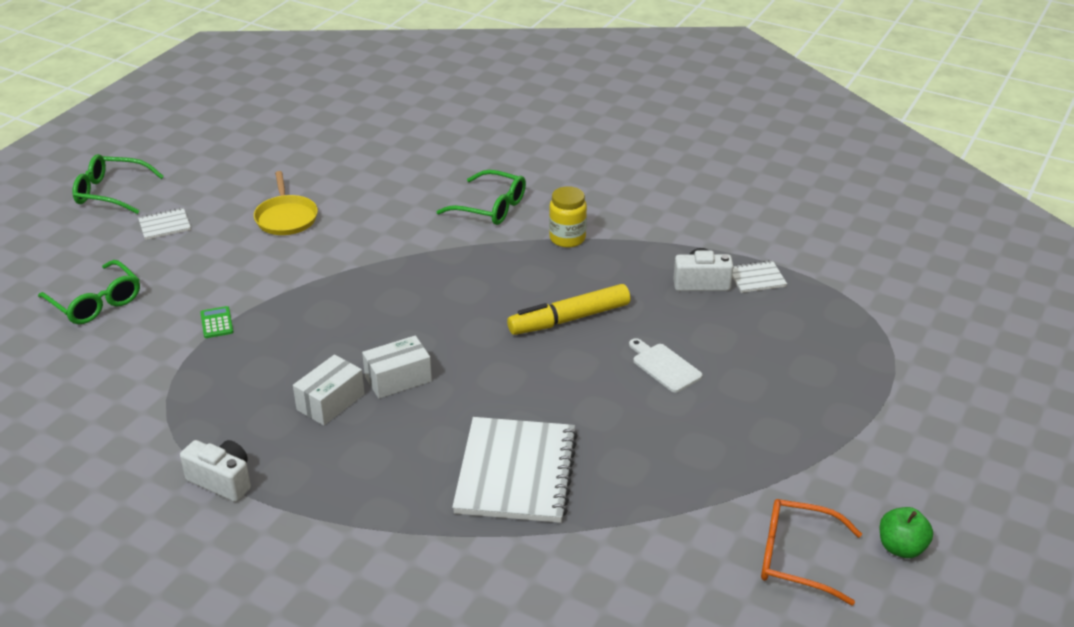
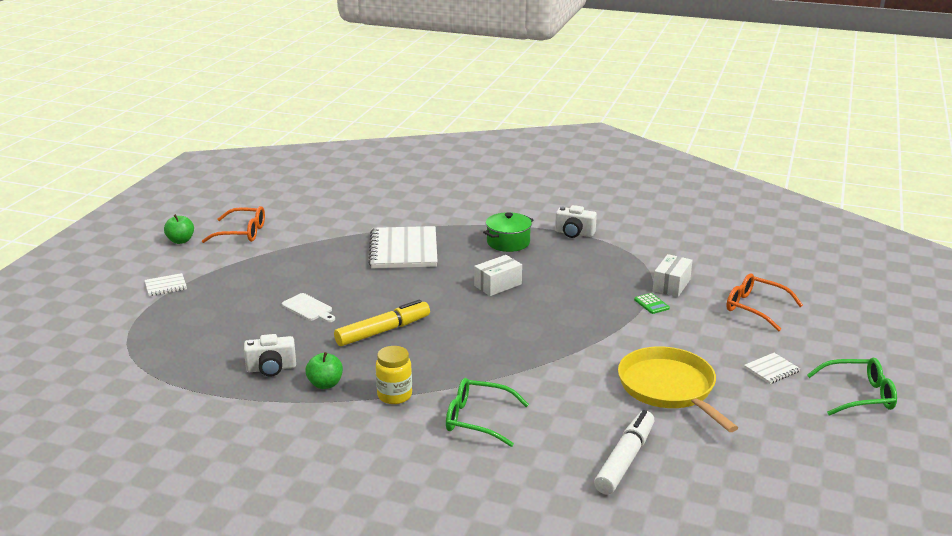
camera: 170 degrees right, 10 degrees down
green glasses [38,260,140,324] -> orange glasses [726,273,803,331]
yellow pan [254,171,318,235] -> yellow pan [618,346,738,432], size x1.59
white box [293,355,365,425] -> white box moved to [653,254,692,297]
white notebook [732,260,787,293] -> white notebook moved to [144,273,187,296]
none -> green apple [305,352,343,389]
none -> green pot [483,212,534,252]
none -> white marker [594,410,655,495]

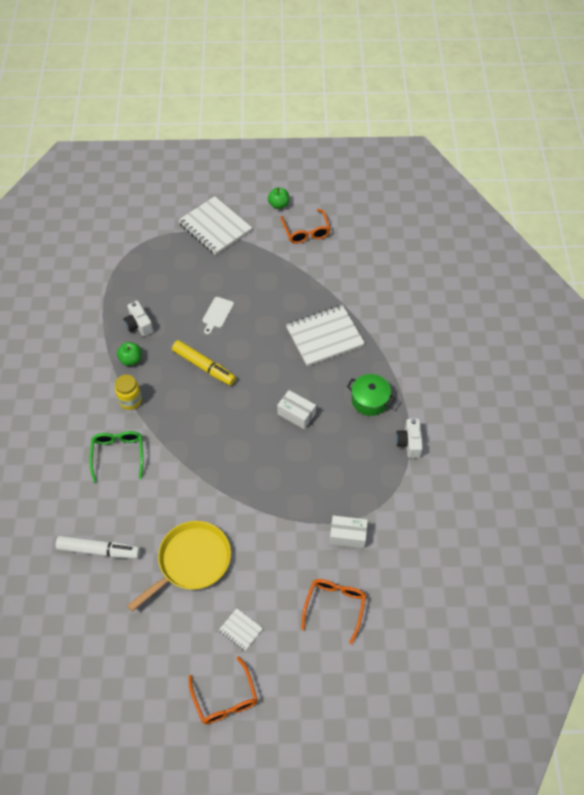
camera: 70 degrees right, 30 degrees up
white notebook [144,273,187,296] -> white notebook [178,196,252,255], size x2.23
green calculator [634,293,670,314] -> none
green glasses [807,358,897,416] -> orange glasses [189,656,258,724]

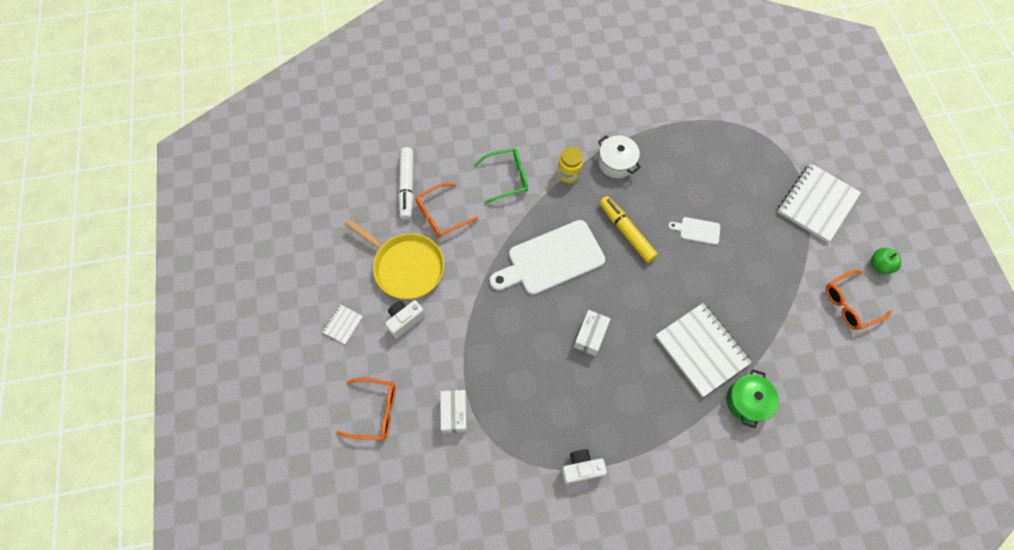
camera: 80 degrees right, 10 degrees up
green apple [117,342,142,366] -> white pot [598,135,641,178]
white camera [124,301,153,337] -> white camera moved to [385,300,425,338]
yellow marker [172,340,236,385] -> yellow marker turned 120 degrees clockwise [599,196,658,263]
orange glasses [189,656,258,724] -> orange glasses moved to [415,183,479,238]
green pot [347,374,396,416] -> green pot moved to [726,369,779,428]
none -> white cutting board [490,220,605,295]

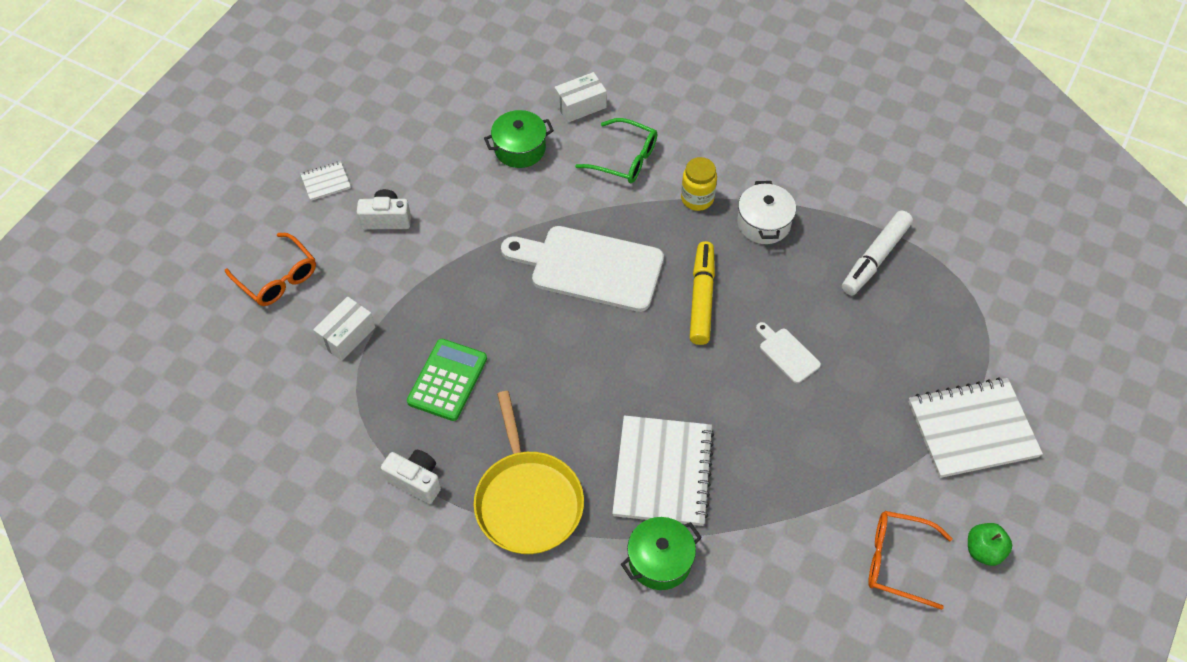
camera: 40 degrees right, 10 degrees down
yellow pan [345,219,444,299] -> yellow pan moved to [474,391,584,554]
white marker [398,147,414,220] -> white marker moved to [842,211,913,295]
orange glasses [415,183,479,238] -> green pot [484,110,554,168]
white box [574,310,610,356] -> white box moved to [555,72,607,123]
none -> green calculator [407,339,487,421]

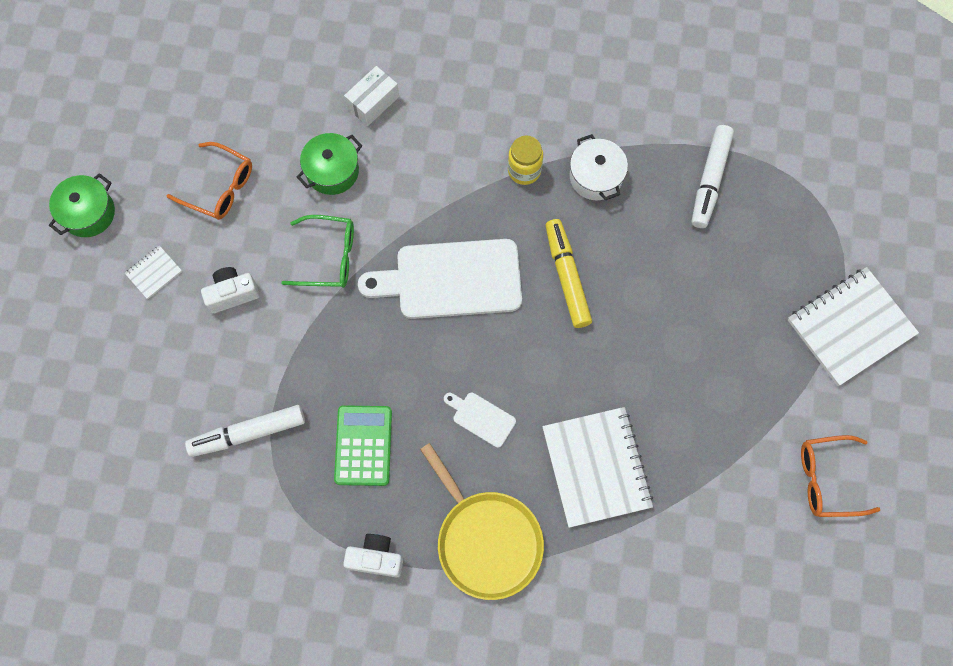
camera: 20 degrees left, 15 degrees up
orange glasses [225,233,316,306] -> orange glasses moved to [167,142,252,220]
white box [313,296,375,361] -> white marker [185,405,305,457]
green glasses [575,118,657,183] -> green glasses moved to [282,215,354,288]
green pot [621,517,702,590] -> green pot moved to [49,173,115,237]
white cutting board [756,322,821,383] -> white cutting board moved to [444,392,516,448]
green apple [968,523,1012,566] -> none

